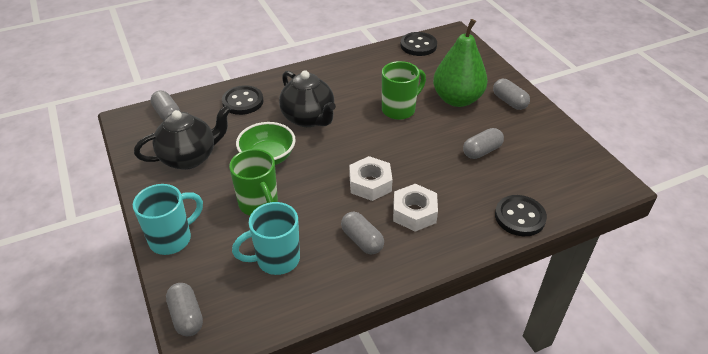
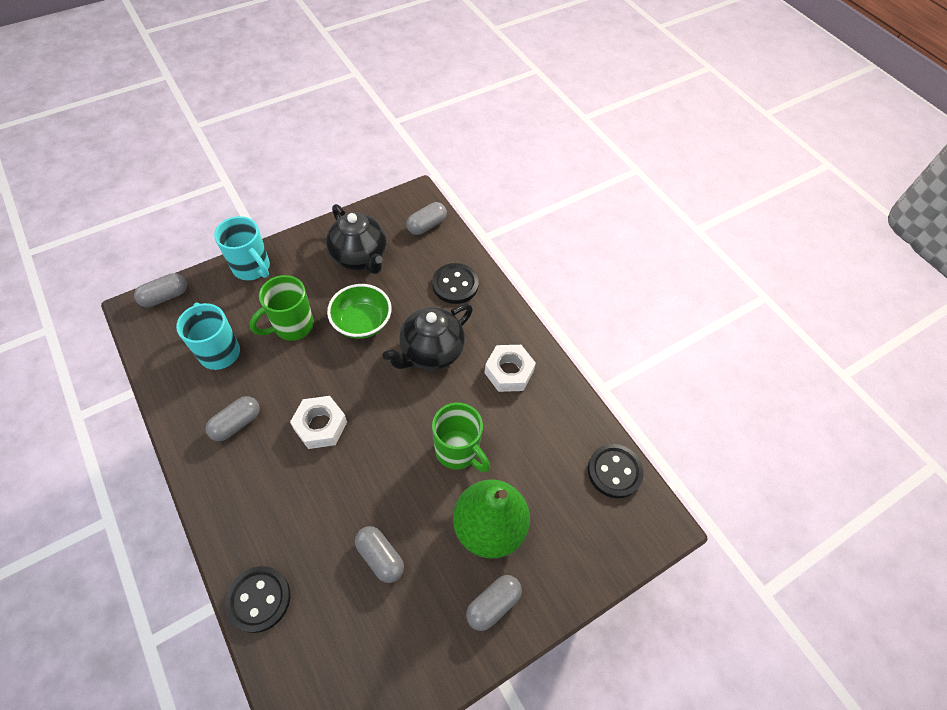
camera: 80 degrees right, 15 degrees up
white nut [393,184,438,232] -> white nut moved to [484,345,536,392]

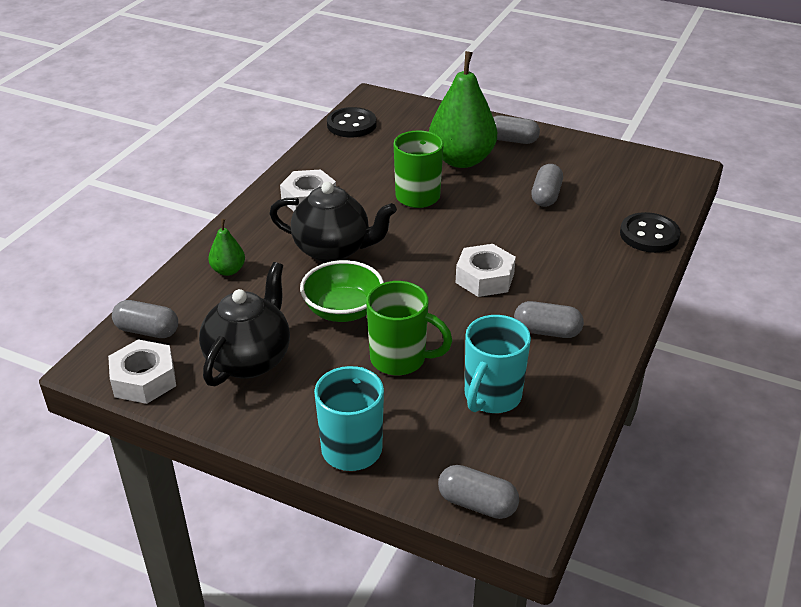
camera: 120 degrees left, 20 degrees down
black button [432,263,479,304] -> green pear [208,219,245,276]
none -> white nut [108,340,176,404]

